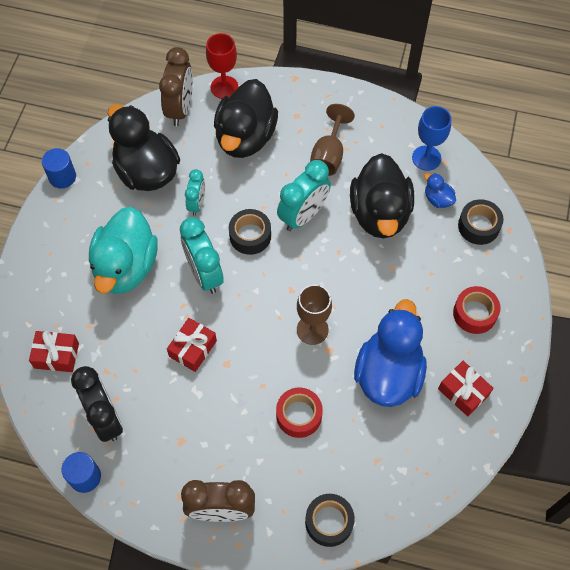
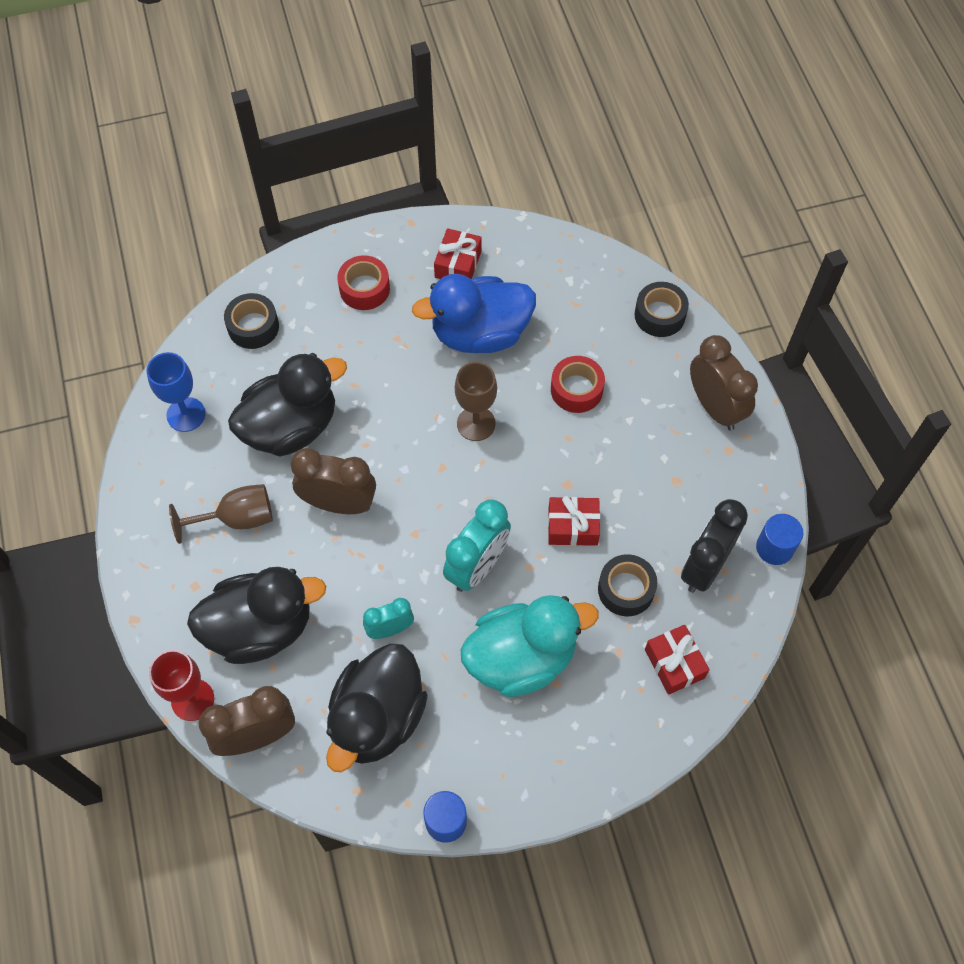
camera: 120 degrees left, 0 degrees up
black tape [229,209,271,255] -> black tape moved to [598,554,658,616]
turquoise clock [277,160,331,231] -> brown clock [290,448,376,514]
blue duck [424,173,456,208] -> none

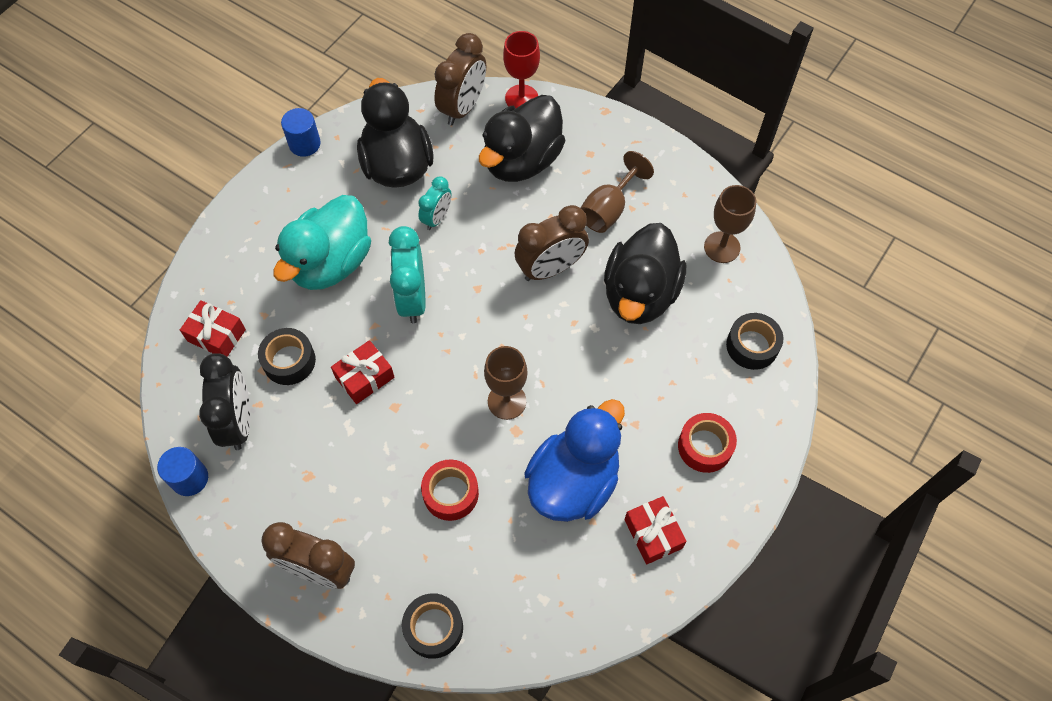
camera: 140 degrees right, 0 degrees up
blue goblet [147,352,206,432] -> brown goblet [704,185,756,263]

